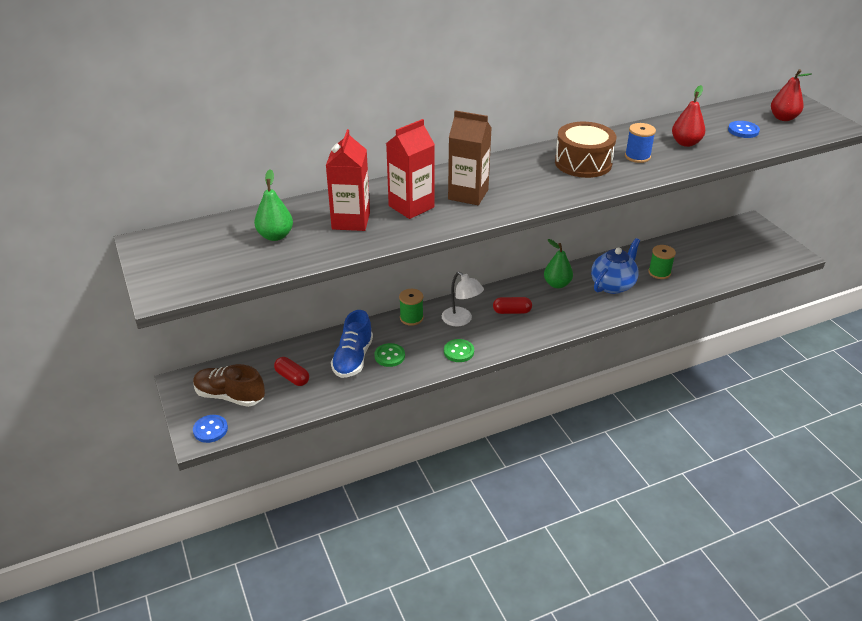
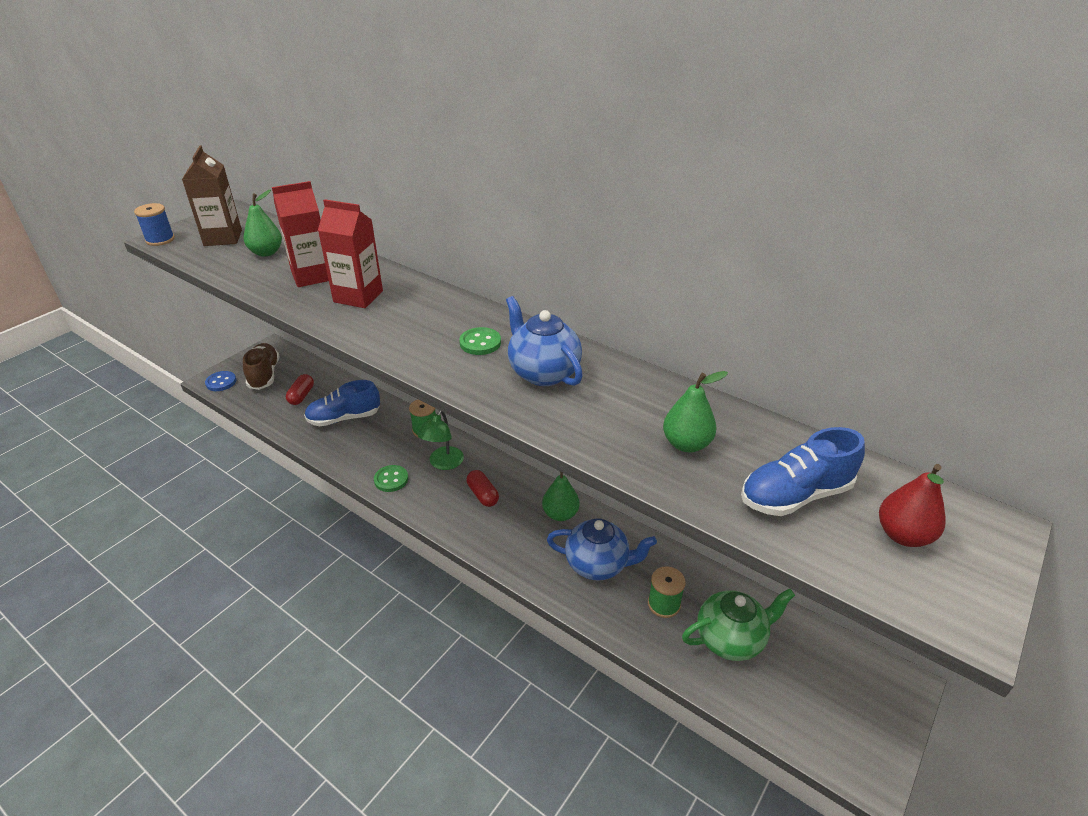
camera: 60 degrees right, 0 degrees up
green button [374,343,405,367] -> green button moved to [459,327,501,355]
white lamp [442,272,484,327] -> green lamp [417,410,464,470]
brown carton [448,110,492,205] -> brown carton moved to [182,146,242,246]
brown drum [555,122,616,178] -> blue teapot [506,296,583,386]
blue spool [625,123,656,163] -> blue spool moved to [134,203,175,246]
red pear [672,85,705,147] -> green pear [663,371,728,452]
blue button [728,121,760,138] -> blue shoe [741,427,865,516]
none -> green teapot [682,589,795,661]

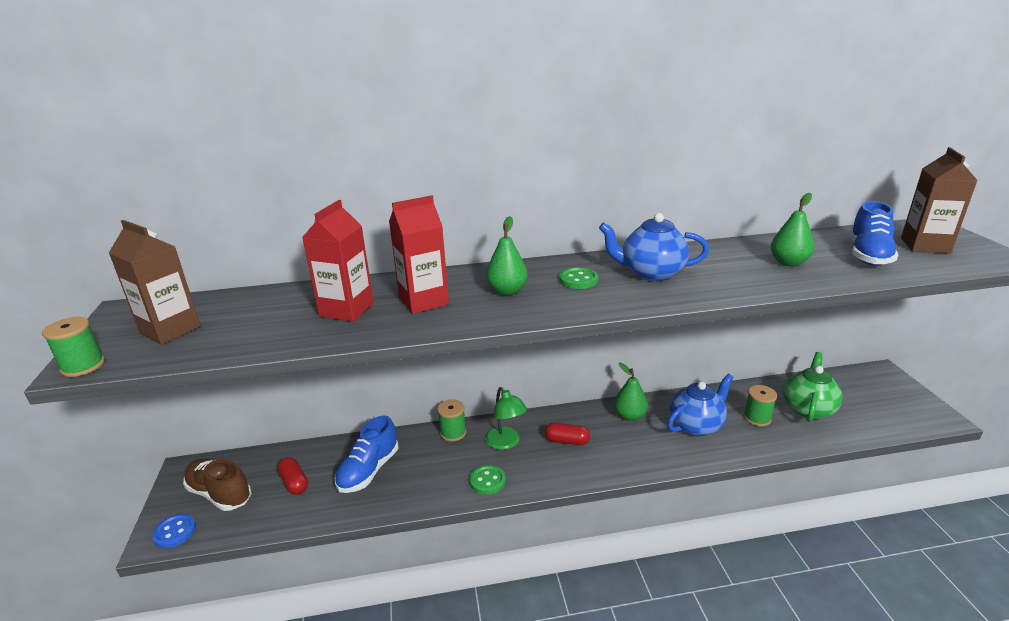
camera: 45 degrees left, 10 degrees down
blue spool [134,203,175,246] -> green spool [42,317,105,377]
green pear [244,190,282,257] -> green pear moved to [486,216,528,295]
red pear [879,464,946,547] -> brown carton [901,147,978,254]

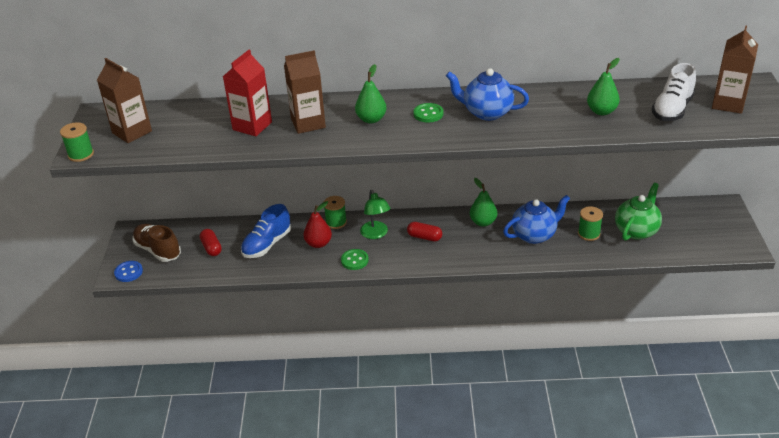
camera: 10 degrees right, 10 degrees up
red carton [389,196,449,314] -> brown carton [284,50,326,134]
blue shoe [850,201,898,266] -> white shoe [652,63,696,121]
none -> red pear [303,201,332,248]

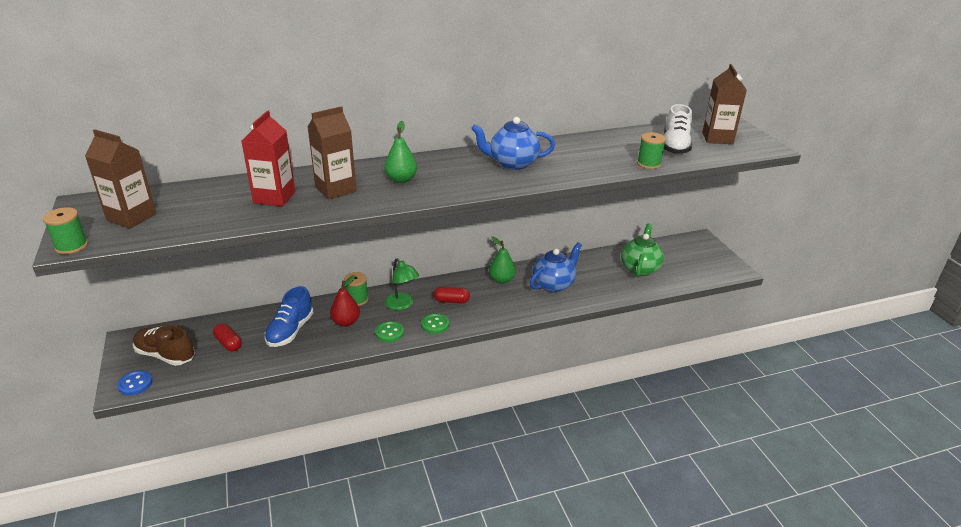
camera: 20 degrees left, 5 degrees down
green button [414,103,443,122] -> green button moved to [421,313,449,334]
green spool [578,206,603,241] -> green spool moved to [637,132,666,169]
green pear [587,58,620,115] -> none

